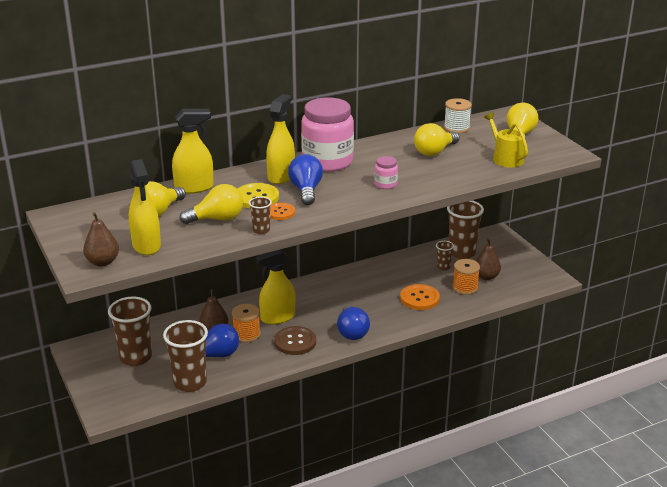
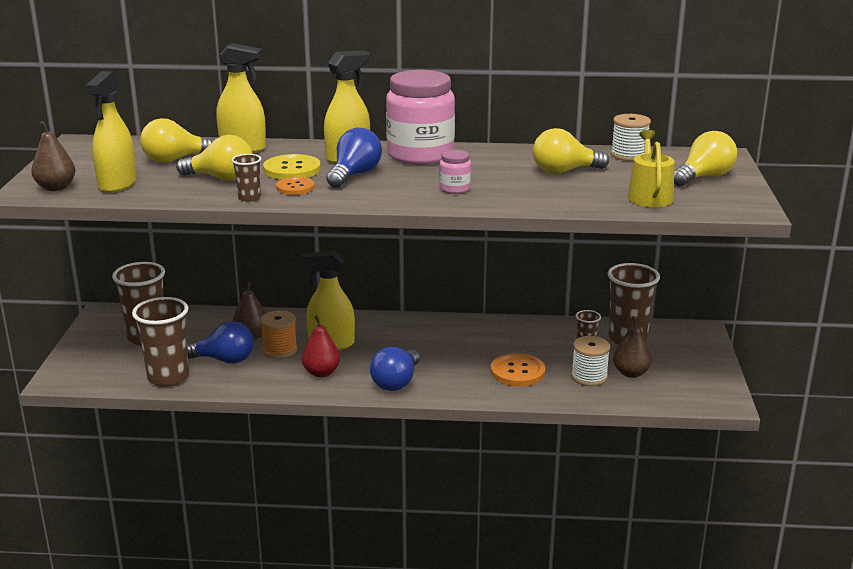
camera: 30 degrees right, 5 degrees down
brown button [274,326,316,355] -> red pear [302,316,340,377]
orange spool [452,259,480,295] -> white spool [571,336,610,386]

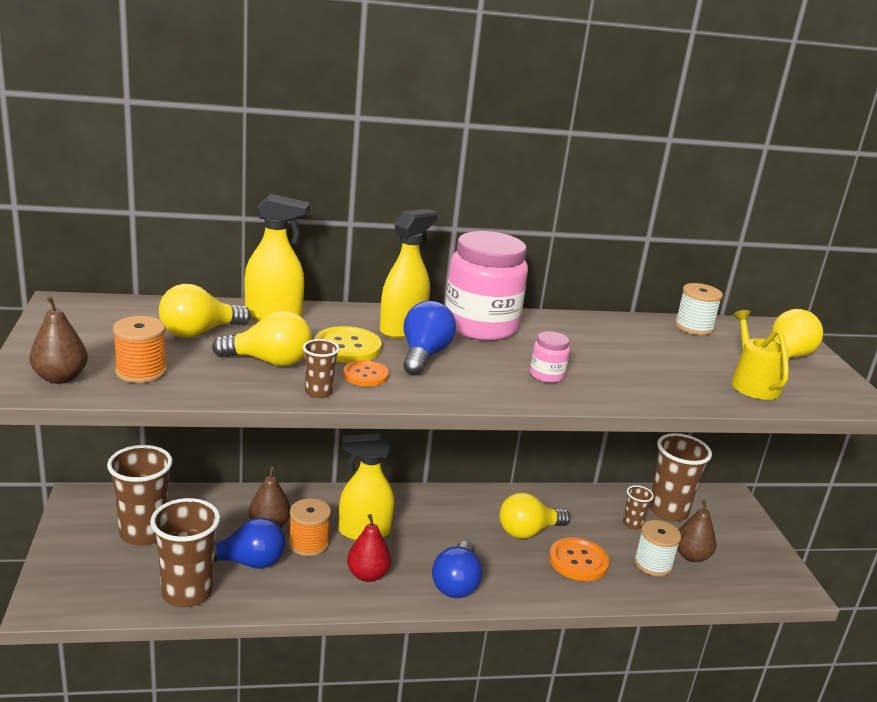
camera: 15 degrees left, 0 degrees up
yellow spray bottle [85,71,137,193] -> orange spool [113,316,167,383]
yellow light bulb [533,128,609,174] -> yellow light bulb moved to [499,493,570,539]

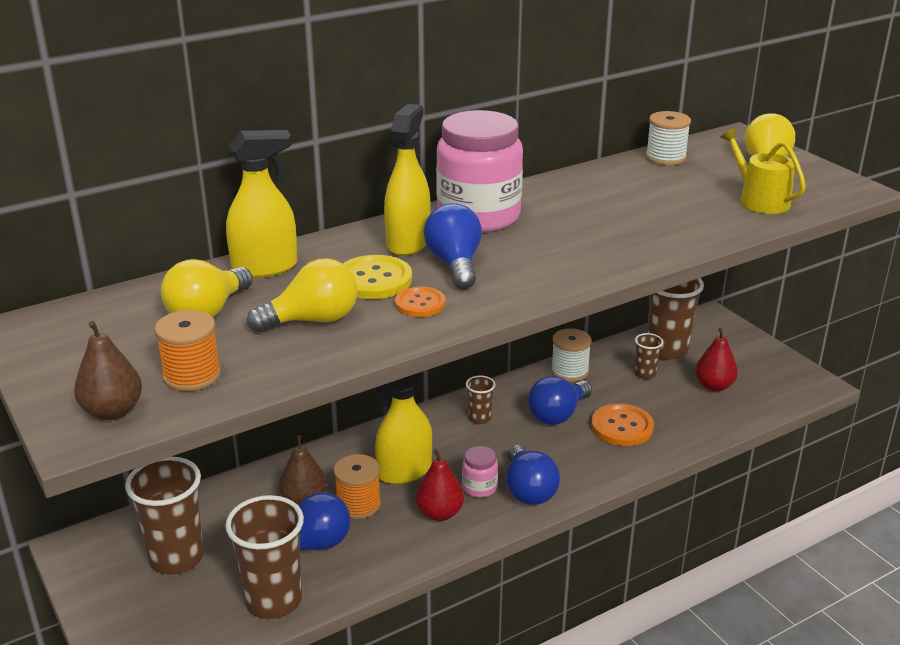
camera: 20 degrees left, 5 degrees up
brown cup [303,339,339,398] -> brown cup moved to [466,375,496,424]
yellow light bulb [499,493,570,539] -> blue light bulb [528,376,592,425]
pink jar [530,331,570,383] -> pink jar moved to [462,446,498,498]
white spool [634,520,681,576] -> white spool moved to [551,328,591,382]
brown pear [677,500,716,562] -> red pear [695,328,738,392]

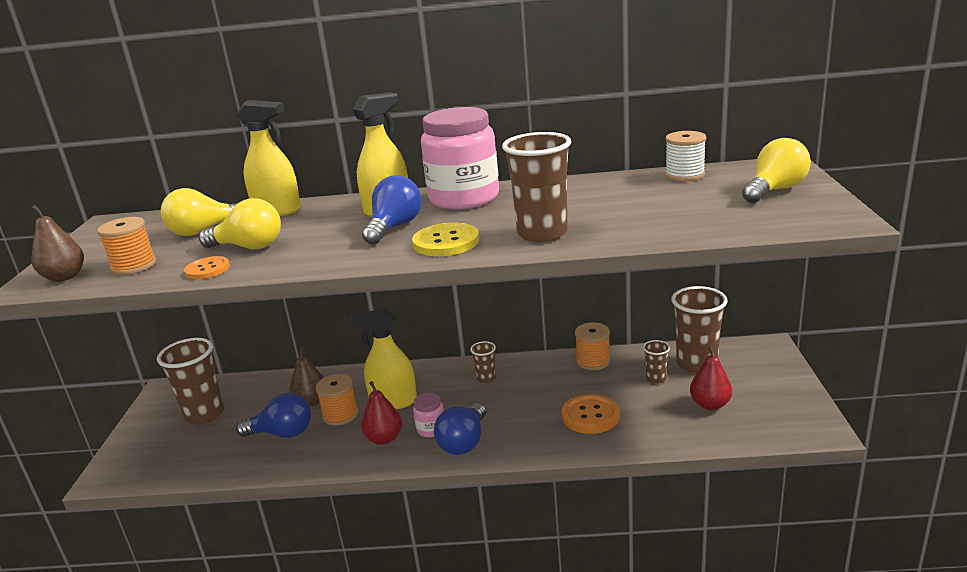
camera: 35 degrees right, 5 degrees down
brown cup [225,495,304,619] -> brown cup moved to [502,132,571,242]
yellow button [343,255,412,299] -> yellow button moved to [412,223,479,256]
orange button [395,287,445,317] -> orange button moved to [184,256,230,279]
blue light bulb [528,376,592,425] -> none
white spool [551,328,591,382] -> orange spool [575,323,611,370]
yellow watering can [720,128,806,214] -> none

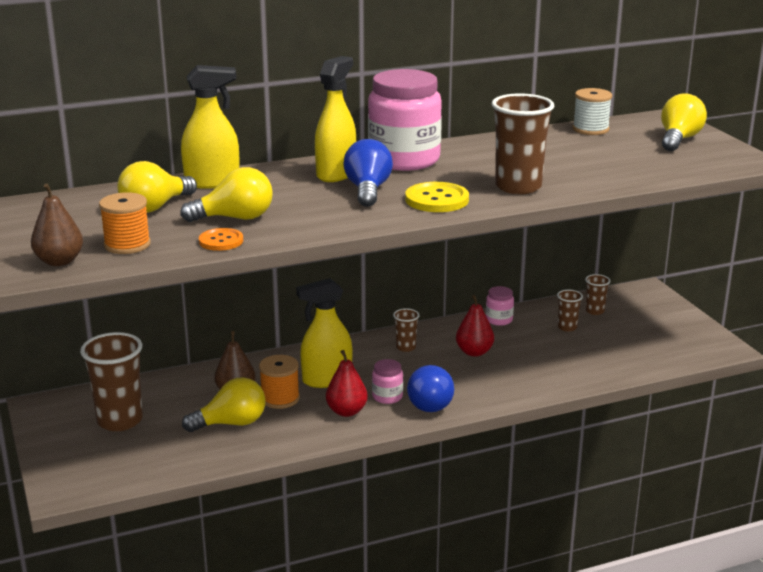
camera: 25 degrees left, 0 degrees up
blue light bulb [236,393,311,438] -> yellow light bulb [182,377,265,432]
orange button [562,394,620,434] -> none
orange spool [575,323,611,370] -> pink jar [486,286,514,326]
brown cup [671,286,727,373] -> brown cup [585,274,610,315], size x0.49
red pear [690,346,732,410] -> red pear moved to [456,295,494,357]

